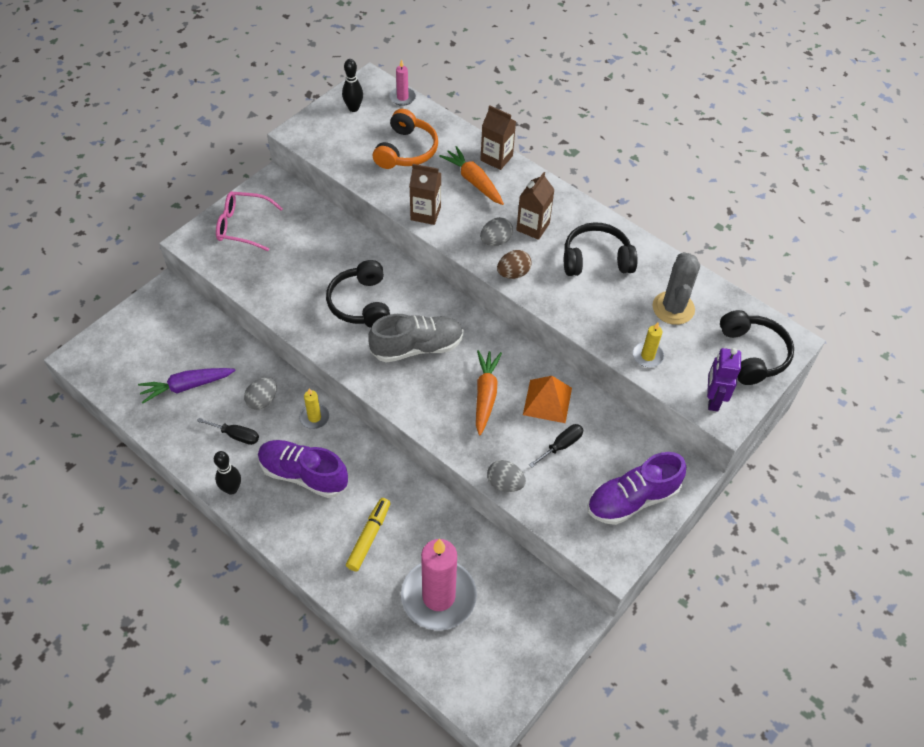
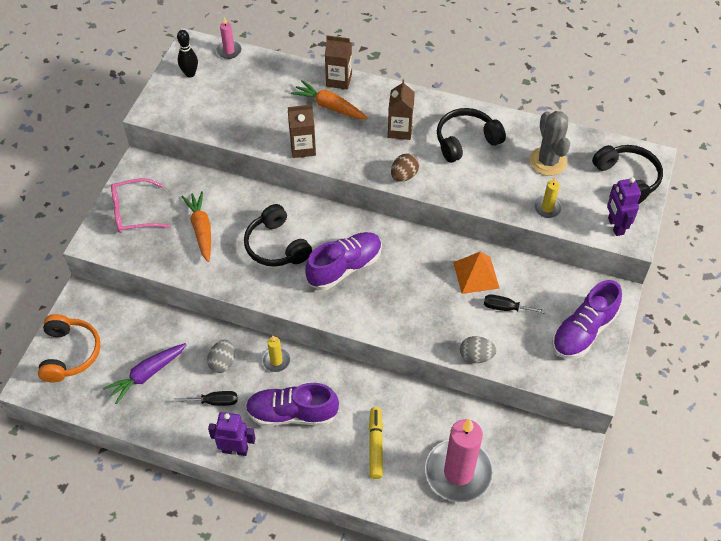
camera: 20 degrees left, 0 degrees up
black bowling pin [214,451,241,495] -> purple robot [208,412,255,456]
grey shoe [368,314,464,362] -> purple shoe [306,232,382,290]
orange headphones [373,109,438,169] -> orange headphones moved to [38,314,100,382]
orange carrot [476,350,502,436] -> orange carrot moved to [181,191,211,262]
grey egg [480,217,513,246] -> none
black screwdriver [529,424,584,468] -> black screwdriver turned 105 degrees counterclockwise [484,294,546,314]

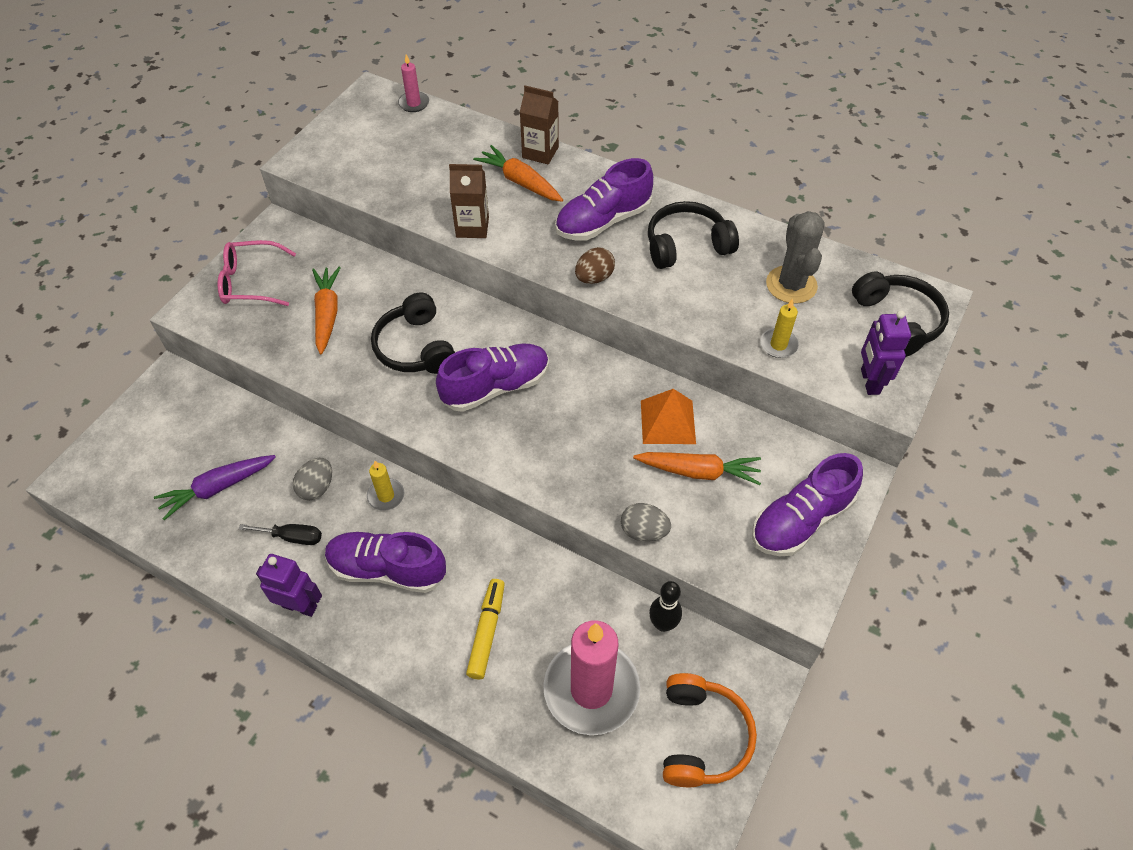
camera: 10 degrees right, 0 degrees up
orange headphones [38,314,100,382] -> orange headphones moved to [663,673,757,787]
black bowling pin [177,30,198,78] -> black bowling pin moved to [649,581,682,632]
brown carton [388,80,415,140] -> purple shoe [555,158,653,241]
black screwdriver [484,294,546,314] -> orange carrot [633,452,761,485]

